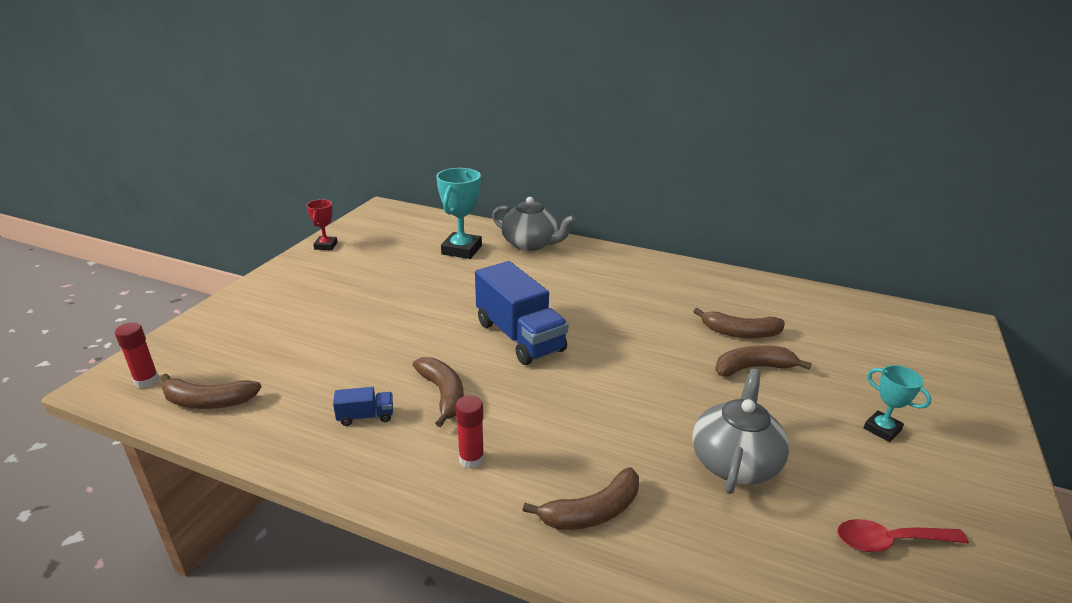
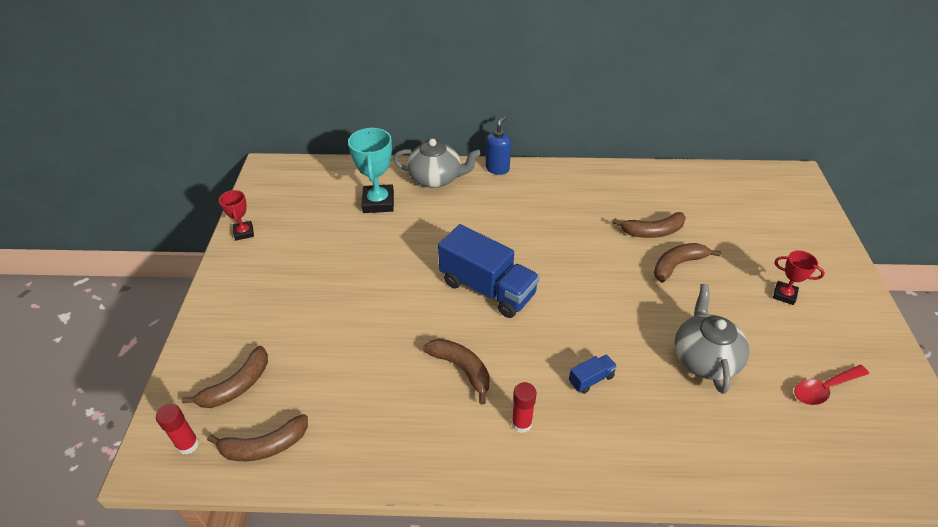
camera: 20 degrees left, 15 degrees up
blue truck [333,387,393,426] -> blue truck moved to [569,354,617,394]
brown banana [523,467,639,530] -> brown banana moved to [182,346,268,408]
turquoise trophy [864,365,931,442] -> red trophy [773,250,825,305]
none -> blue soap dispenser [486,116,511,175]

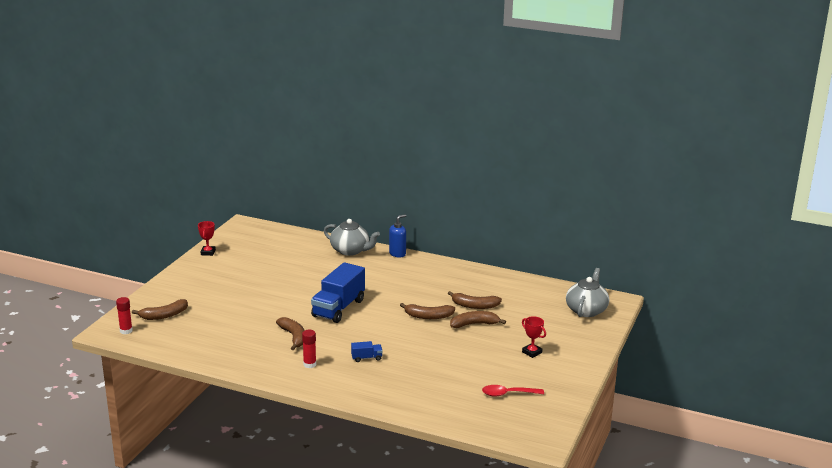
camera: 20 degrees right, 20 degrees down
brown banana [207,414,308,461] -> brown banana moved to [400,303,455,319]
turquoise trophy [348,127,394,213] -> none
blue truck [438,224,540,318] -> blue truck turned 60 degrees clockwise [311,262,365,323]
grey teapot [674,284,749,394] -> grey teapot moved to [566,268,609,317]

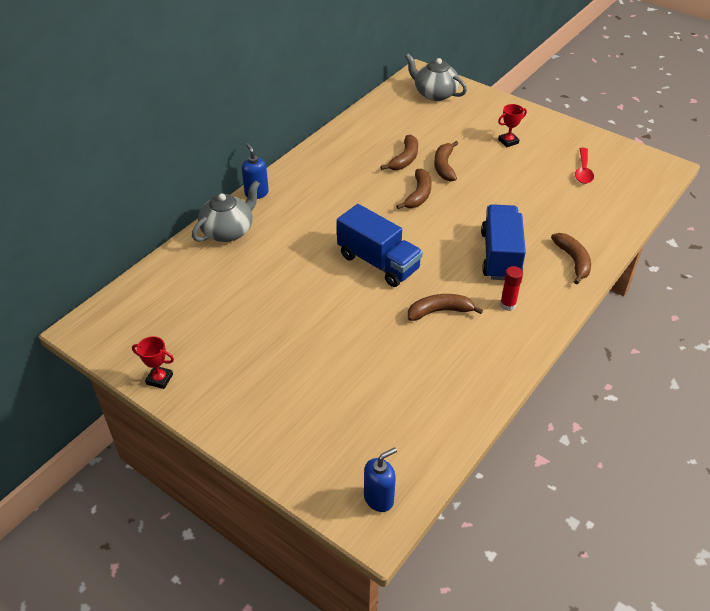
camera: 75 degrees left, 20 degrees up
red glue stick [116,297,133,334] -> blue soap dispenser [364,447,397,512]
brown banana [132,299,188,320] -> brown banana moved to [551,233,591,284]
blue truck [351,341,383,362] -> blue truck [481,204,526,280], size x2.34

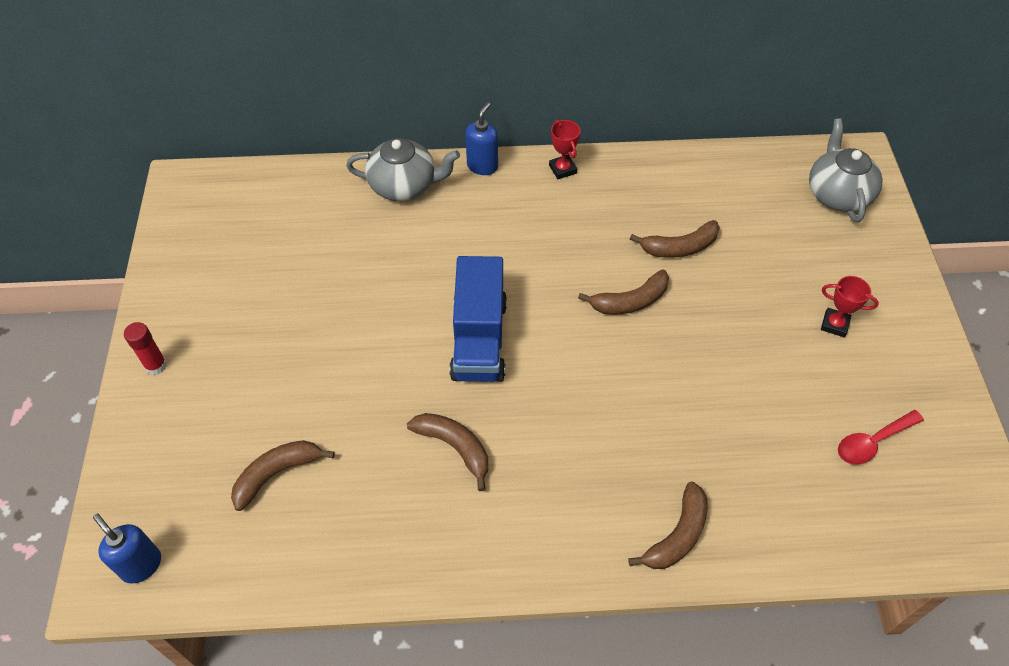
camera: 50 degrees right, 10 degrees up
red trophy [132,336,174,389] -> red trophy moved to [549,120,581,179]
blue soap dispenser [364,447,397,512] -> blue soap dispenser turned 150 degrees counterclockwise [93,514,161,584]
brown banana [434,141,458,182] -> brown banana moved to [231,440,335,511]
blue truck [481,204,526,280] -> none
red glue stick [500,266,523,311] -> red glue stick moved to [124,322,167,375]

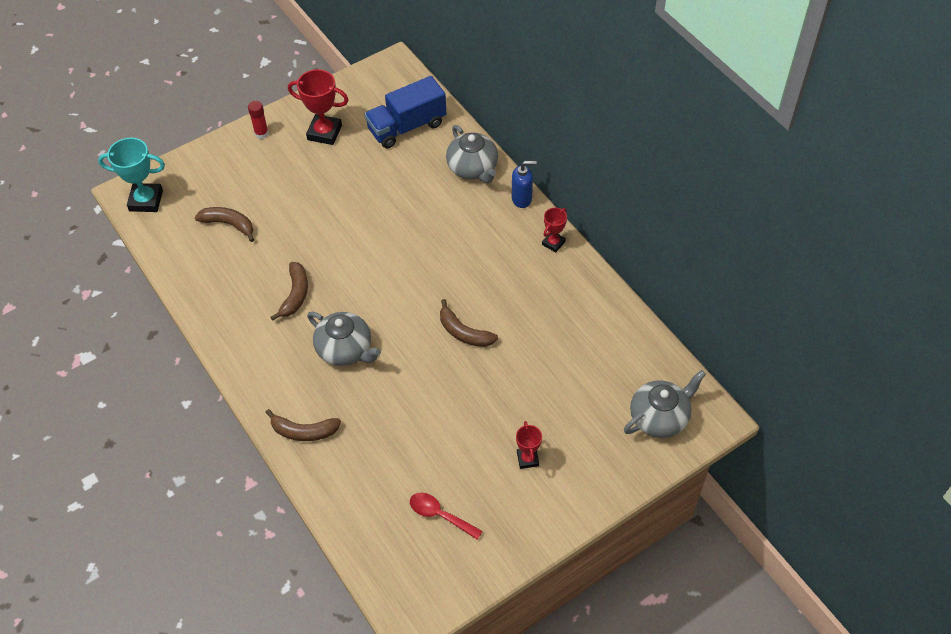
camera: 60 degrees right, 0 degrees up
blue soap dispenser [93,514,161,584] -> turquoise trophy [98,138,165,212]
blue truck [449,256,507,382] -> blue truck moved to [365,76,446,148]
brown banana [630,220,720,258] -> none
none -> red trophy [288,69,348,145]
none -> grey teapot [307,312,381,366]

